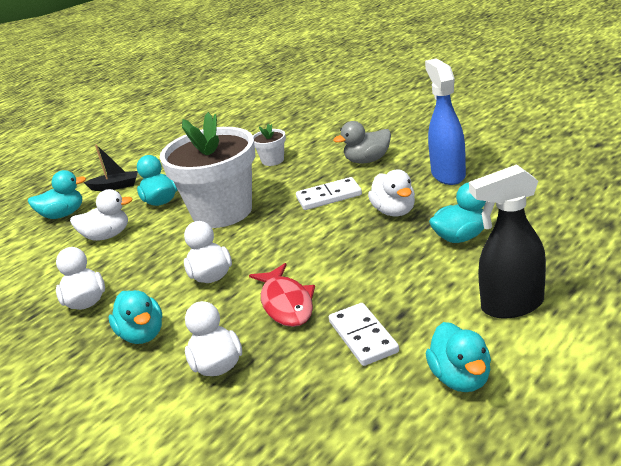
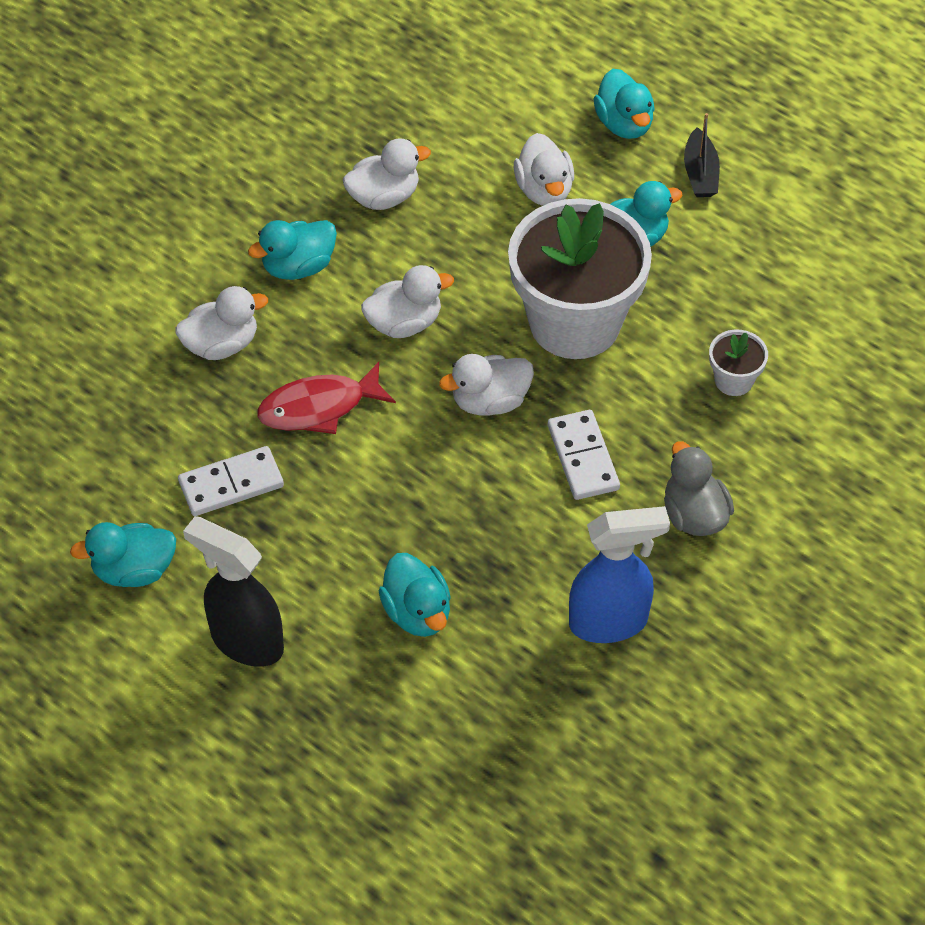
camera: 85 degrees right, 25 degrees up
white duck [368,169,415,216] -> white duck moved to [439,354,534,415]
black spray bottle [469,164,546,318] -> black spray bottle turned 45 degrees counterclockwise [183,516,284,667]

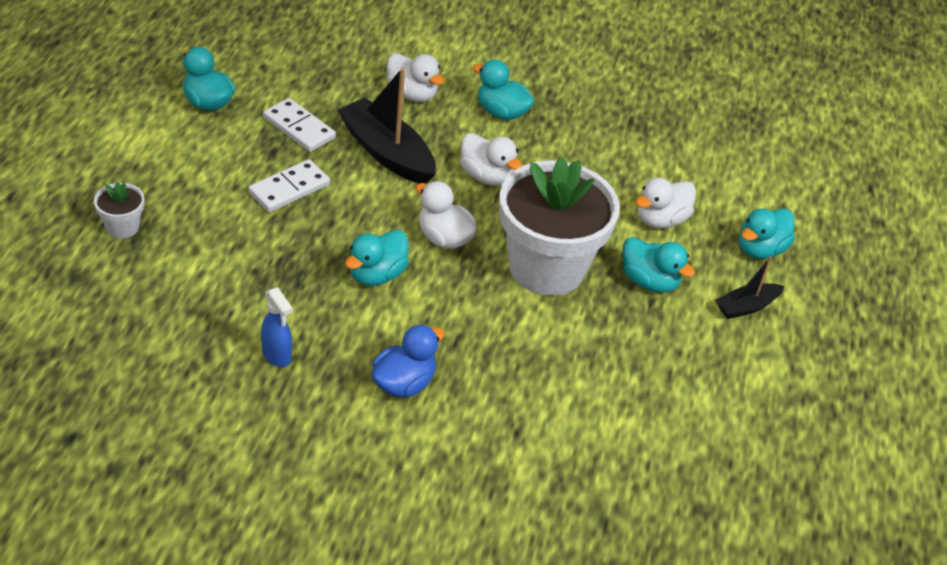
camera: 60 degrees right, 10 degrees down
black spray bottle [183,516,284,667] -> none
red fish [257,362,396,434] -> black boat [337,68,436,184]
white duck [343,138,431,210] -> none
turquoise duck [378,553,451,637] -> turquoise duck moved to [345,230,409,286]
white domino [548,410,620,500] -> white domino moved to [249,159,330,212]
blue spray bottle [569,506,670,643] -> blue spray bottle [261,287,293,367], size x0.58
grey duck [664,441,734,536] -> blue duck [371,324,445,398]
white flower pot [709,329,768,396] -> white flower pot moved to [94,182,144,239]

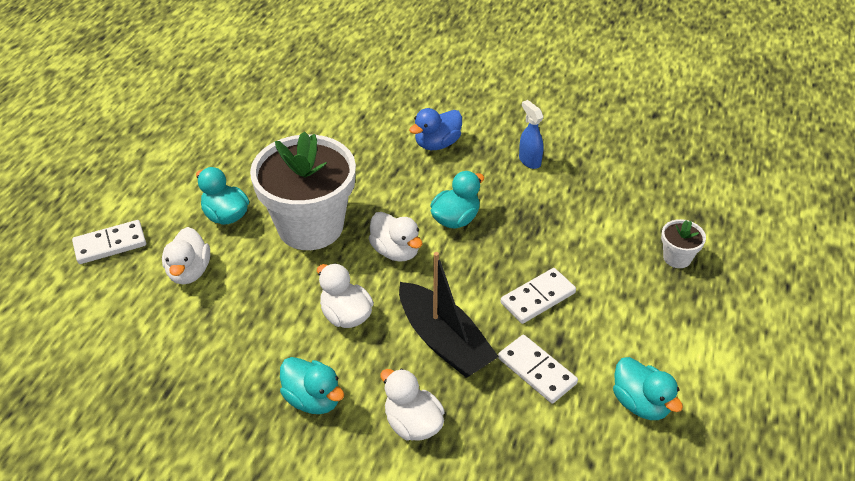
camera: 170 degrees left, 0 degrees up
white duck [635,177,696,228] -> white duck turned 120 degrees clockwise [162,227,210,284]
black boat [715,257,784,319] -> none
turquoise duck [739,208,795,259] -> white domino [72,220,146,264]

